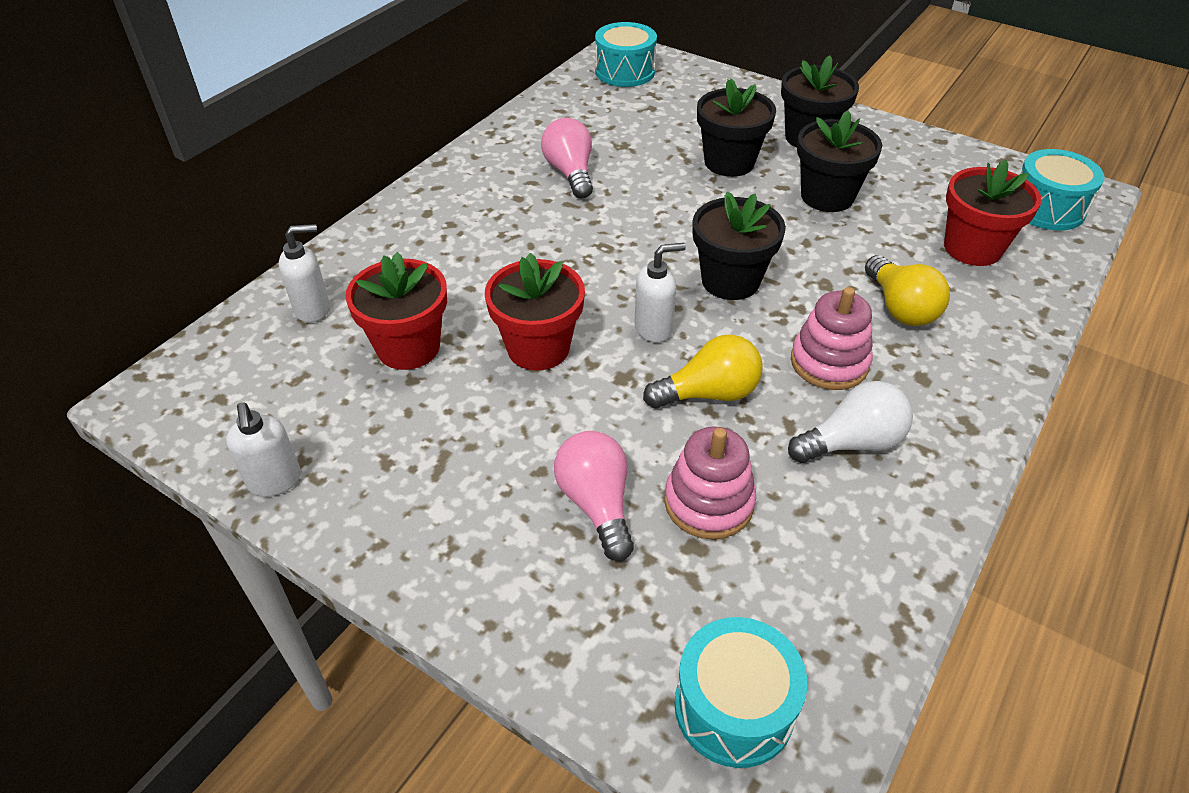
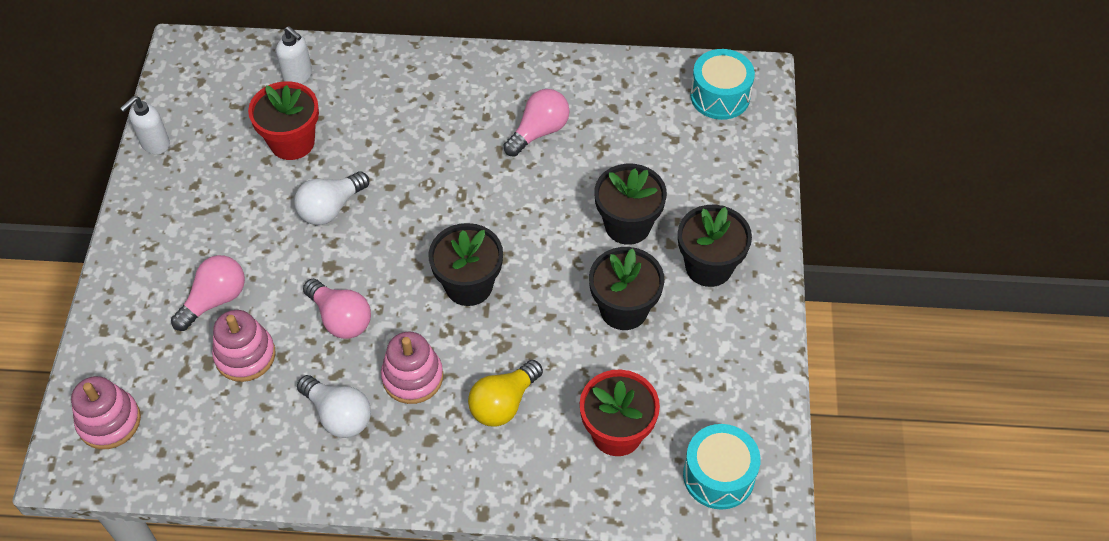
camera: 60 degrees right, 10 degrees up
red flower pot [485,253,585,370] -> white light bulb [294,171,369,225]
white soap dispenser [634,243,686,343] -> none
yellow light bulb [643,335,762,409] -> pink light bulb [303,279,371,339]
turquoise drum [675,617,807,768] -> pink stacking toy [71,376,141,449]

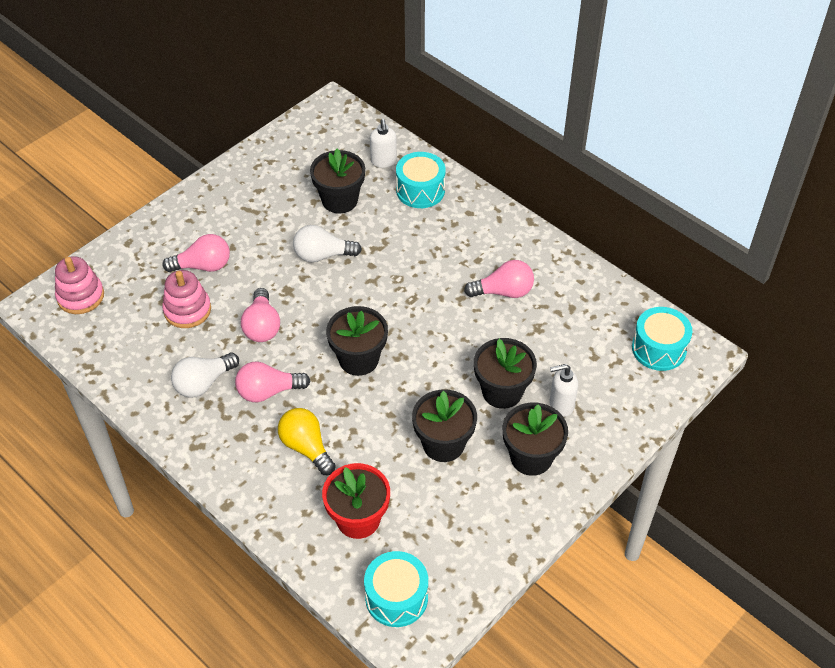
camera: 40 degrees right, 5 degrees down
white soap dispenser [120,96,170,154] -> white soap dispenser moved to [550,364,578,417]
red flower pot [248,81,319,160] -> black flower pot [310,148,365,213]
white light bulb [297,375,371,438] -> white light bulb turned 60 degrees clockwise [171,353,239,398]
pink stacking toy [381,332,443,404] -> pink light bulb [235,361,311,402]
yellow light bulb [468,360,543,426] -> yellow light bulb turned 60 degrees clockwise [278,408,336,475]
none -> turquoise drum [396,152,445,208]

